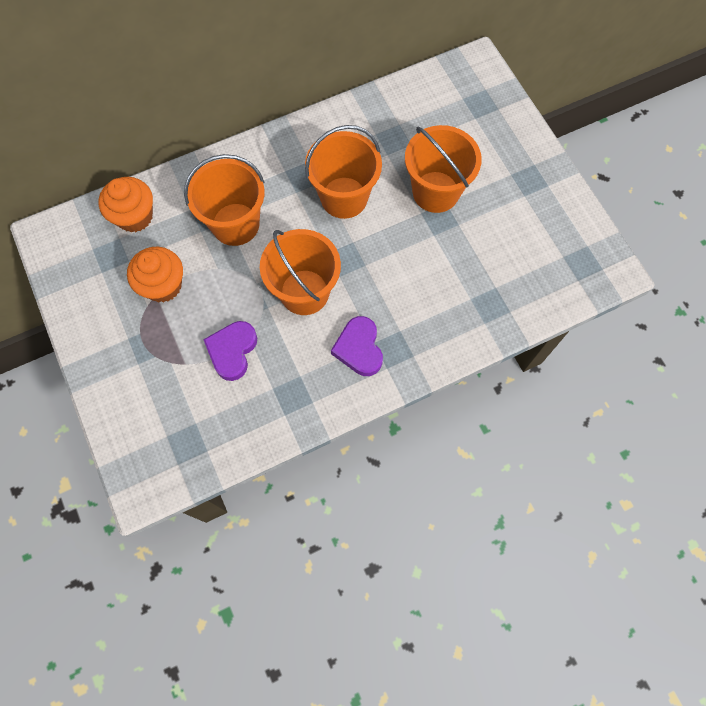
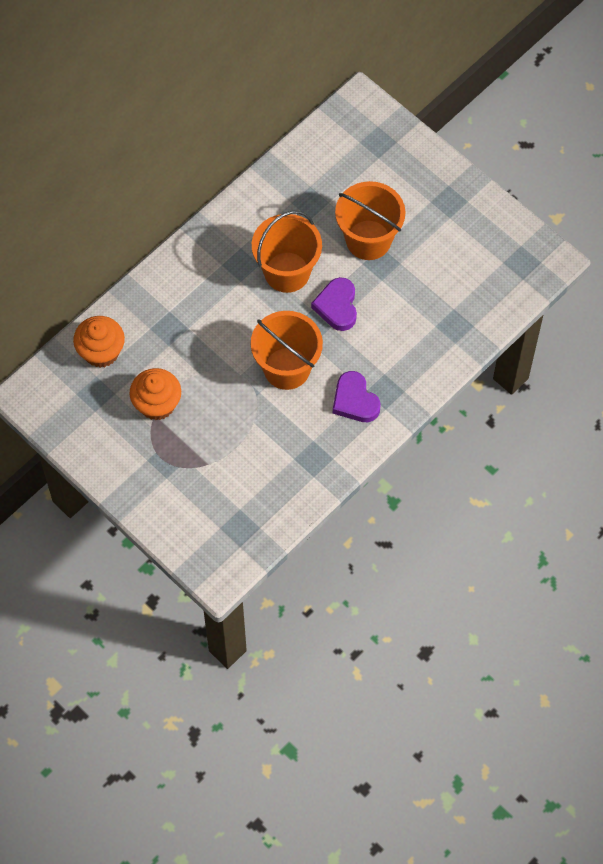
camera: 20 degrees left, 5 degrees down
orange bucket [184,154,265,246] -> none
purple heart [203,321,257,381] -> purple heart moved to [311,277,357,331]

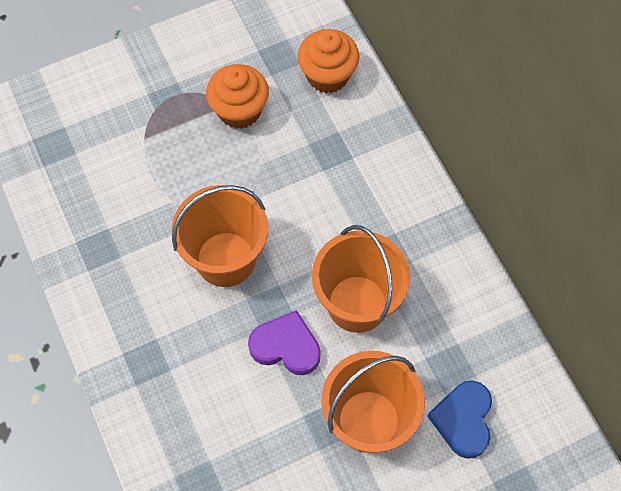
camera: 110 degrees right, 0 degrees up
purple heart [333,371,381,422] -> none
none -> blue heart [427,380,492,459]

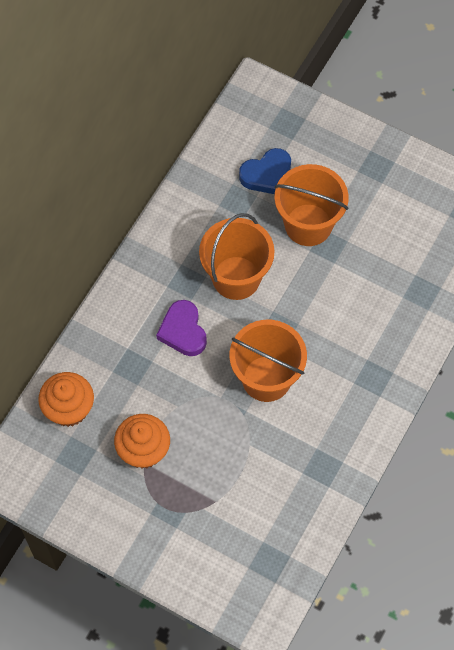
camera: 125 degrees left, 0 degrees up
purple heart [248,310,321,375] -> purple heart moved to [156,300,207,356]

